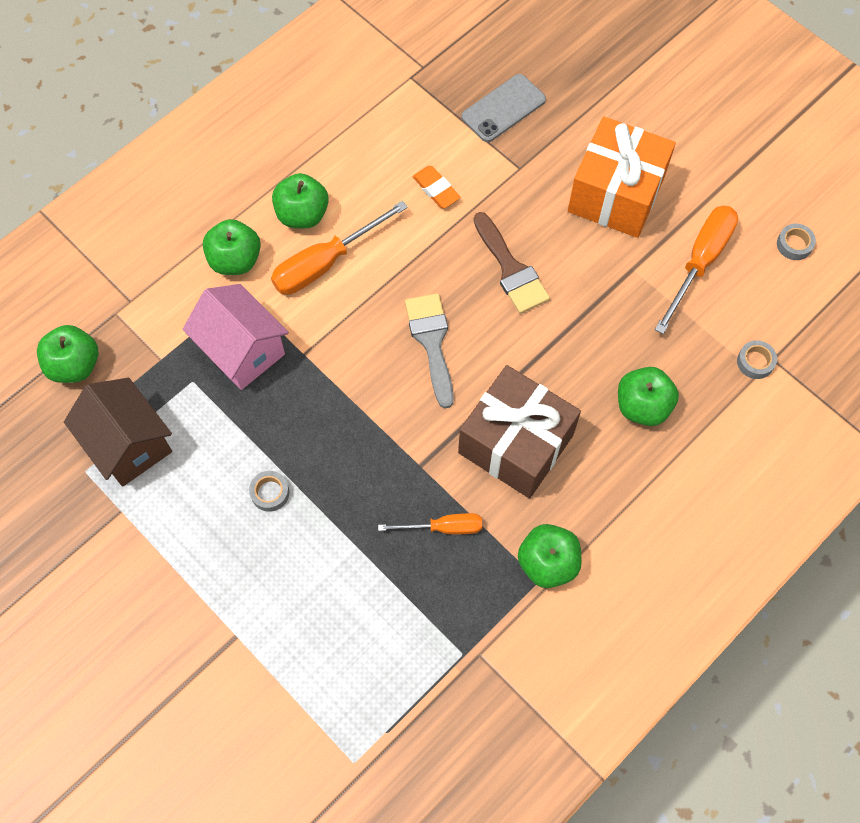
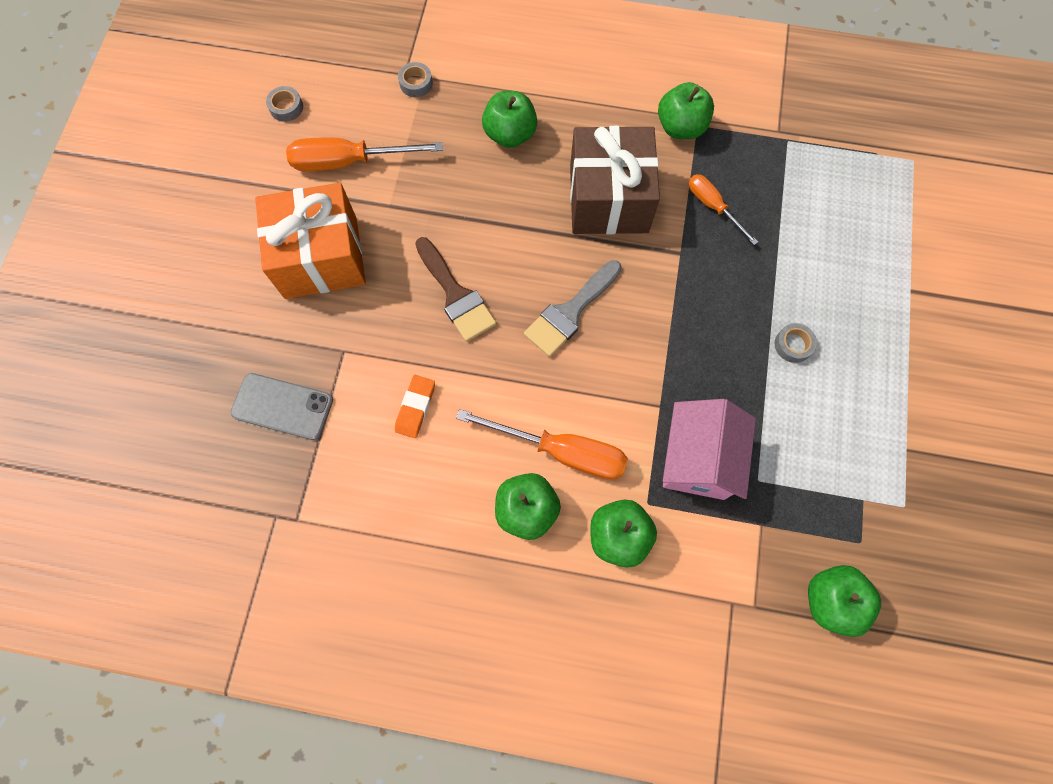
camera: 125 degrees left, 5 degrees up
brown house [64,378,172,487] -> none
brown brush [474,212,550,314] -> brown brush turned 120 degrees clockwise [415,237,497,342]

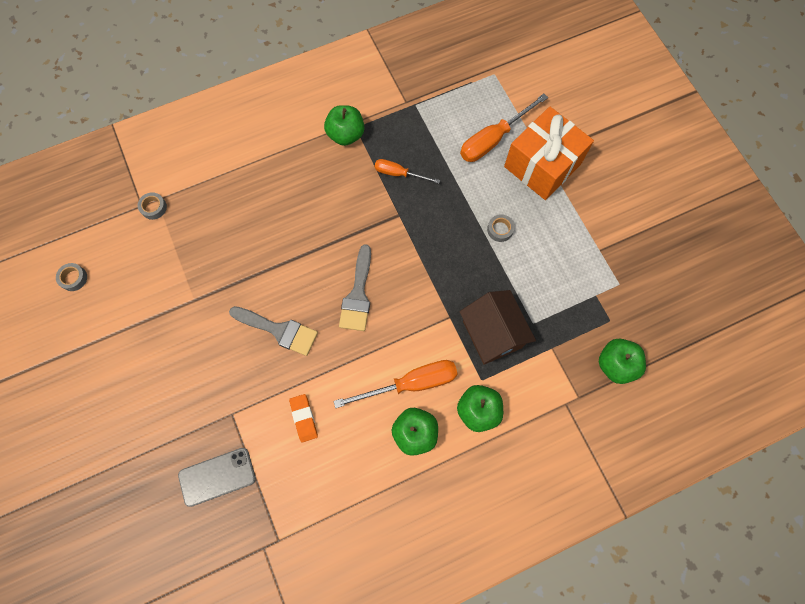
camera: 35 degrees left, 0 degrees up
orange gift [255,183,366,299] -> orange gift moved to [504,106,594,200]
orange screwdriver [286,137,443,171] -> orange screwdriver moved to [460,94,548,162]
brown brush [415,237,497,342] -> grey brush [229,306,318,356]
green apple [482,91,538,148] -> none
brown gift [570,126,660,234] -> none
pink house [663,399,756,500] -> brown house [460,290,536,365]

